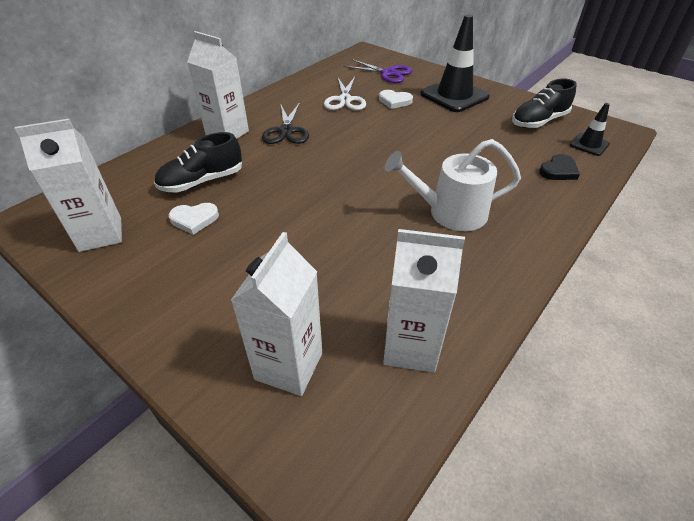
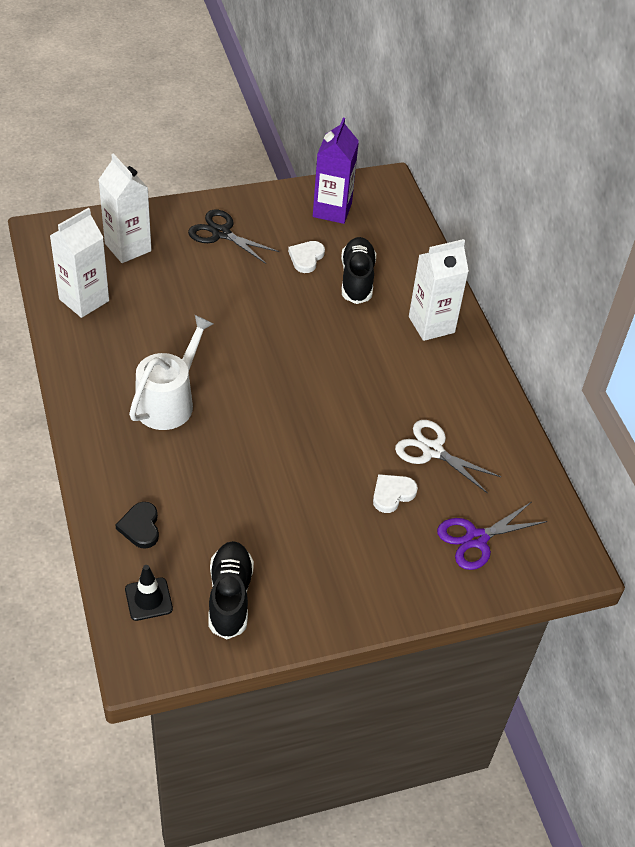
camera: 120 degrees right, 5 degrees up
white carton [15,119,122,252] -> purple carton [313,118,359,224]
black scissors [262,103,309,144] -> black scissors moved to [188,210,279,264]
black traffic cone [420,15,490,112] -> none

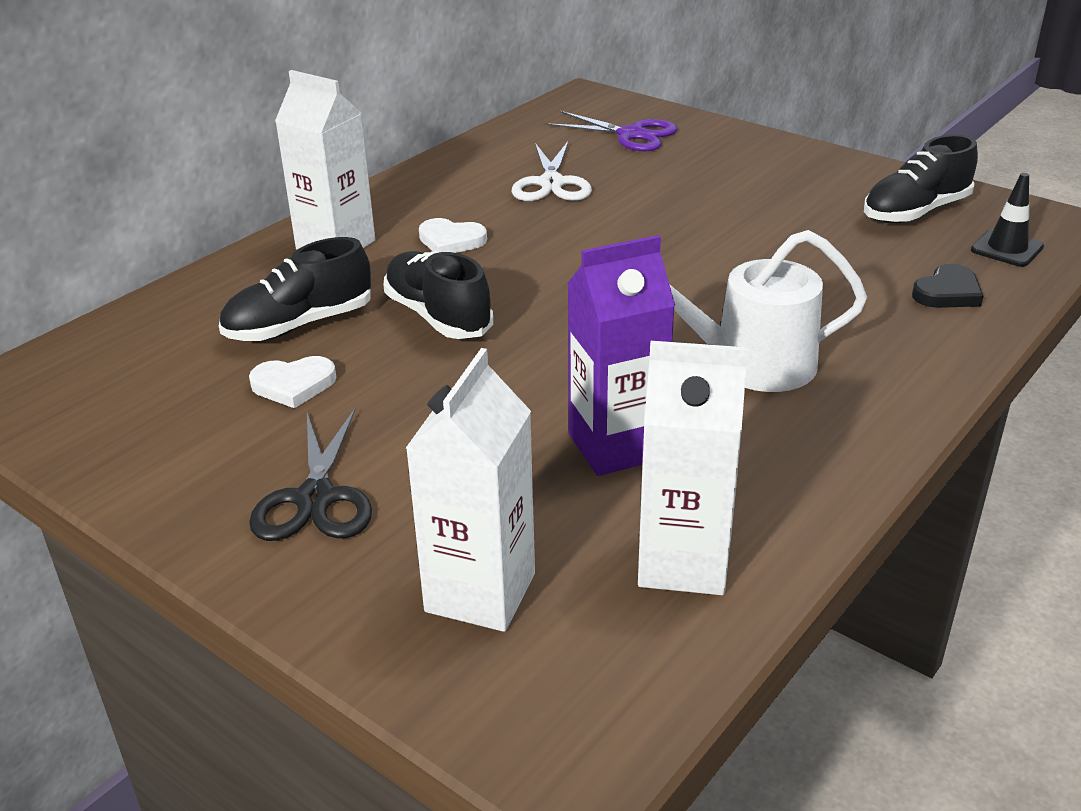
camera: 120 degrees left, 15 degrees down
purple carton [313,118,359,224] -> purple carton moved to [567,235,675,476]
white heart [373,474,418,513] -> white heart moved to [419,218,487,253]
none -> black shoe [383,251,493,339]

